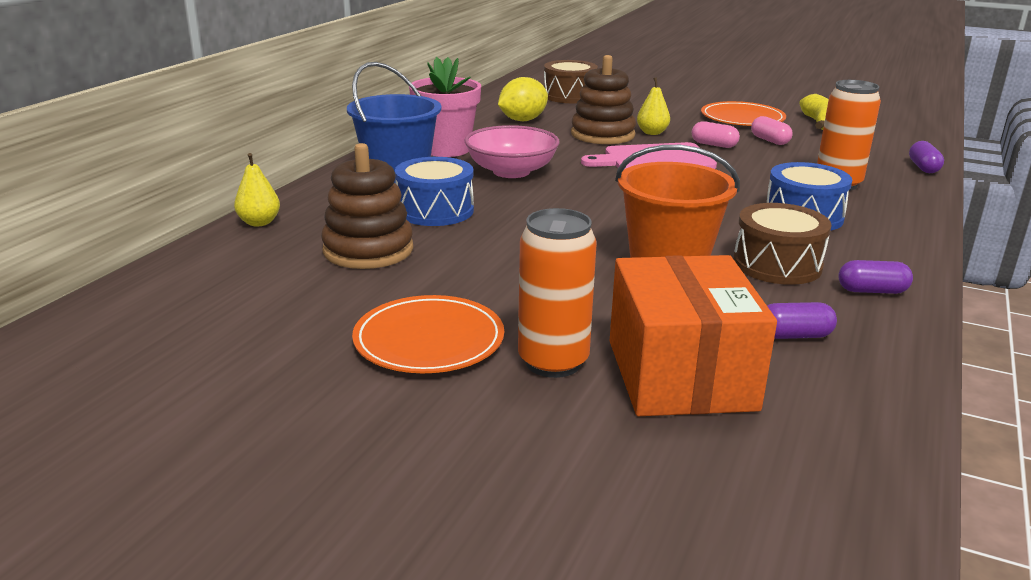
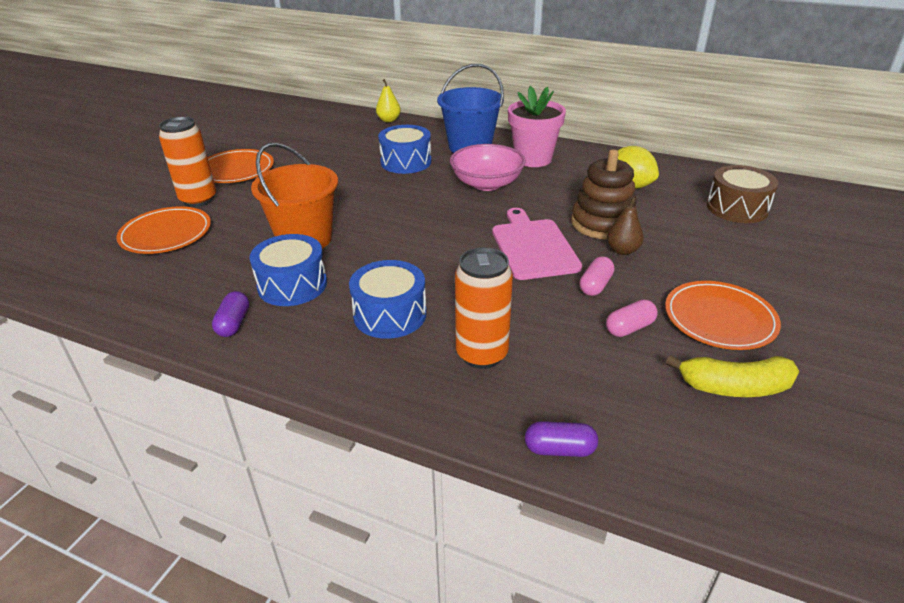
camera: 90 degrees right, 10 degrees up
brown stacking toy [321,143,413,269] -> none
orange box [610,255,777,416] -> orange plate [116,207,211,254]
yellow pear [637,77,670,135] -> brown pear [607,197,644,255]
brown drum [733,203,832,285] -> blue drum [250,234,327,306]
purple capsule [767,302,837,339] -> none

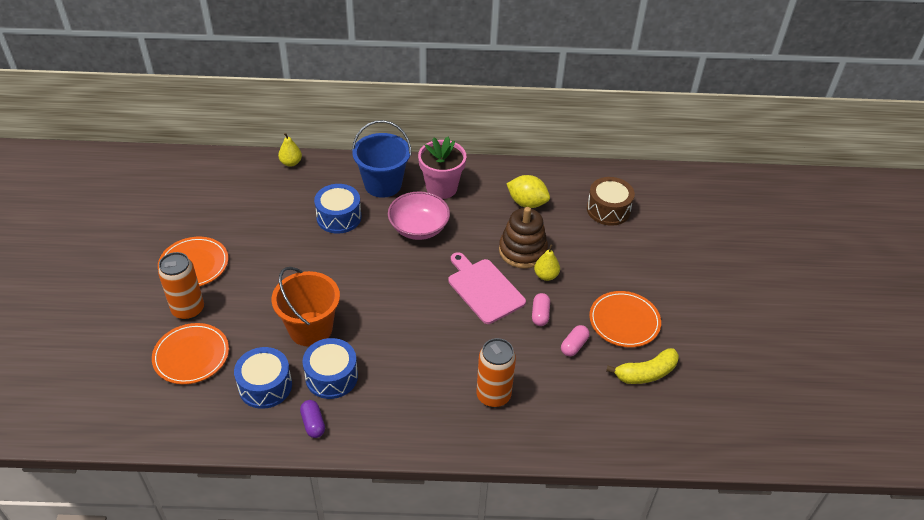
camera: 25 degrees left, 10 degrees up
blue drum [349,260,427,339] -> blue drum moved to [234,347,292,409]
purple capsule [525,421,598,457] -> none
brown pear [607,197,644,255] -> yellow pear [534,244,560,281]

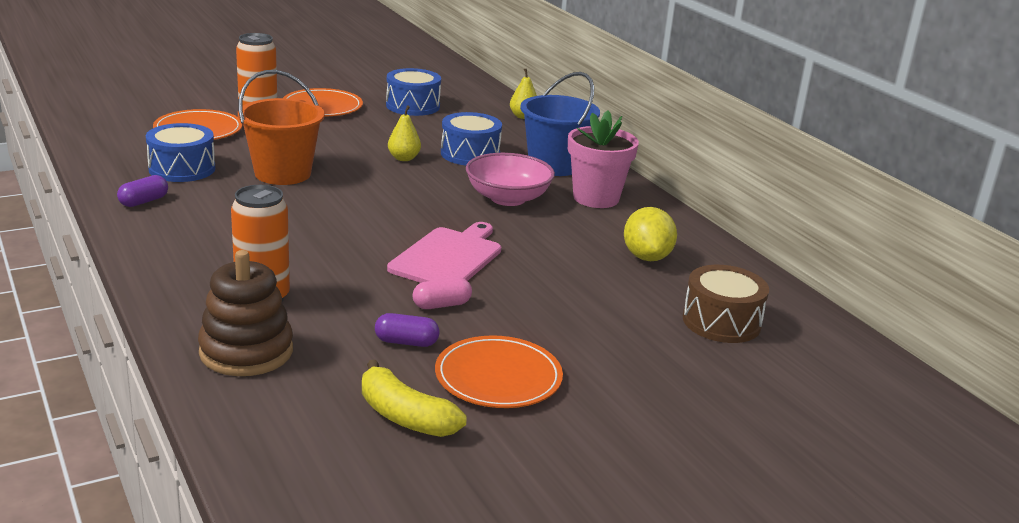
camera: 60 degrees right, 20 degrees down
blue drum [302,338,358,399] -> blue drum moved to [386,68,441,116]
brown stacking toy [499,207,548,269] -> brown stacking toy moved to [198,250,293,376]
yellow pear [534,244,560,281] -> yellow pear moved to [388,105,421,161]
pink capsule [561,325,590,356] -> purple capsule [375,313,439,347]

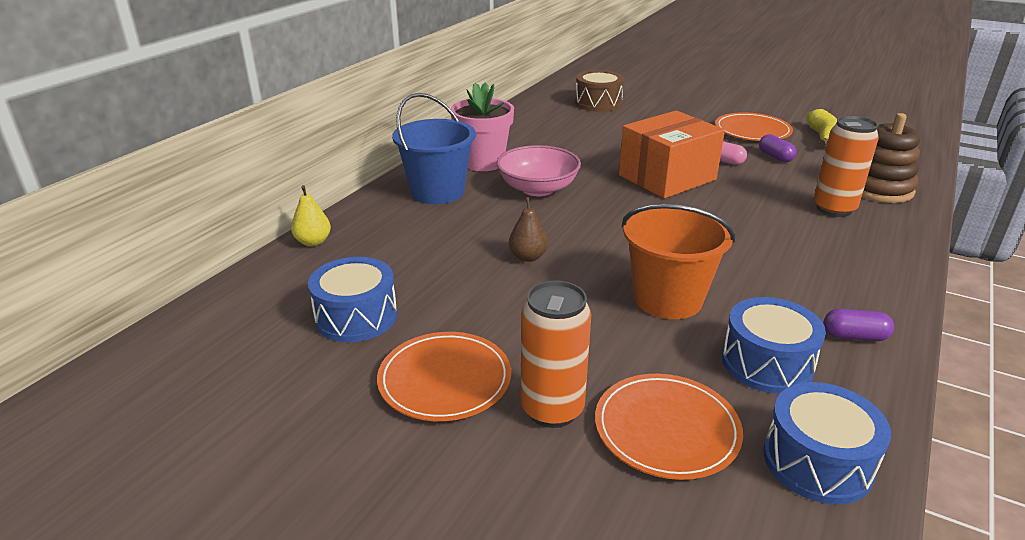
camera: 120 degrees left, 5 degrees up
pink cutting board [387,222,501,283] -> orange box [619,111,725,199]
yellow pear [388,105,421,161] -> brown pear [509,197,548,262]
blue drum [441,112,502,165] -> blue drum moved to [763,382,891,504]
yellow lemon [624,207,677,261] -> none

